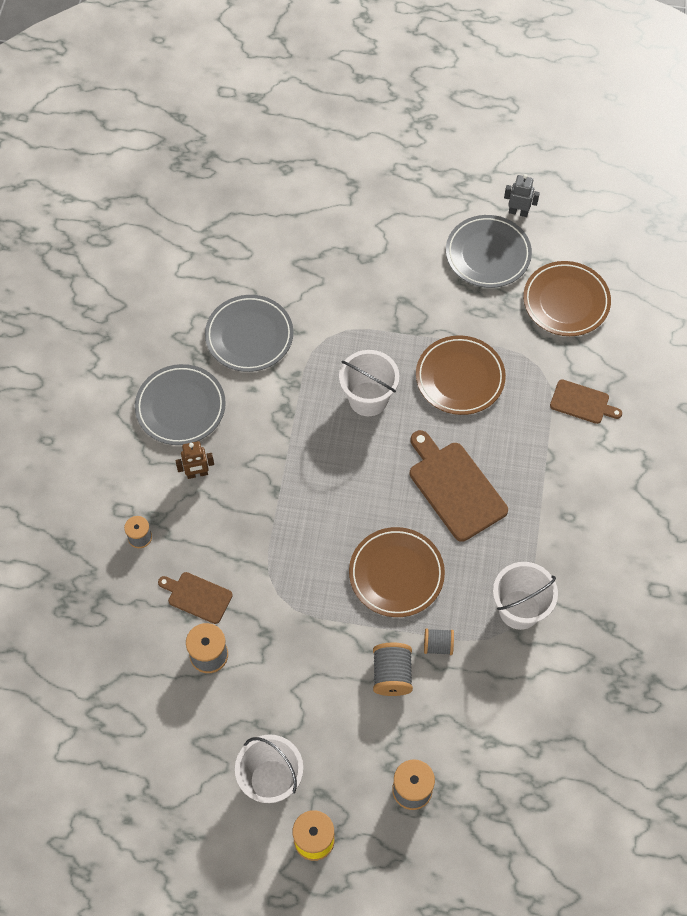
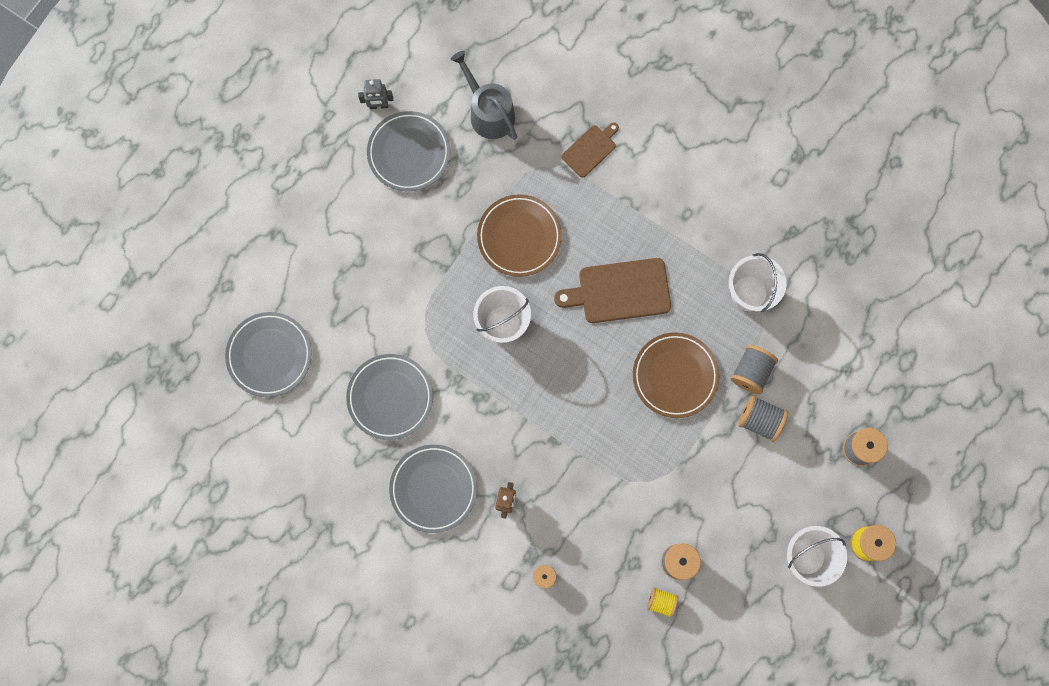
camera: 65 degrees left, 15 degrees up
brown cutting board [158,572,233,624] -> none
grey spool [424,628,454,655] -> grey spool [730,345,778,394], size x1.53
grey robot [504,174,540,217] -> grey robot turned 135 degrees counterclockwise [358,79,393,109]
brown plate [523,261,611,336] -> grey watering can [451,51,517,140]
none -> grey plate [225,312,312,397]
none -> yellow spool [647,588,679,618]

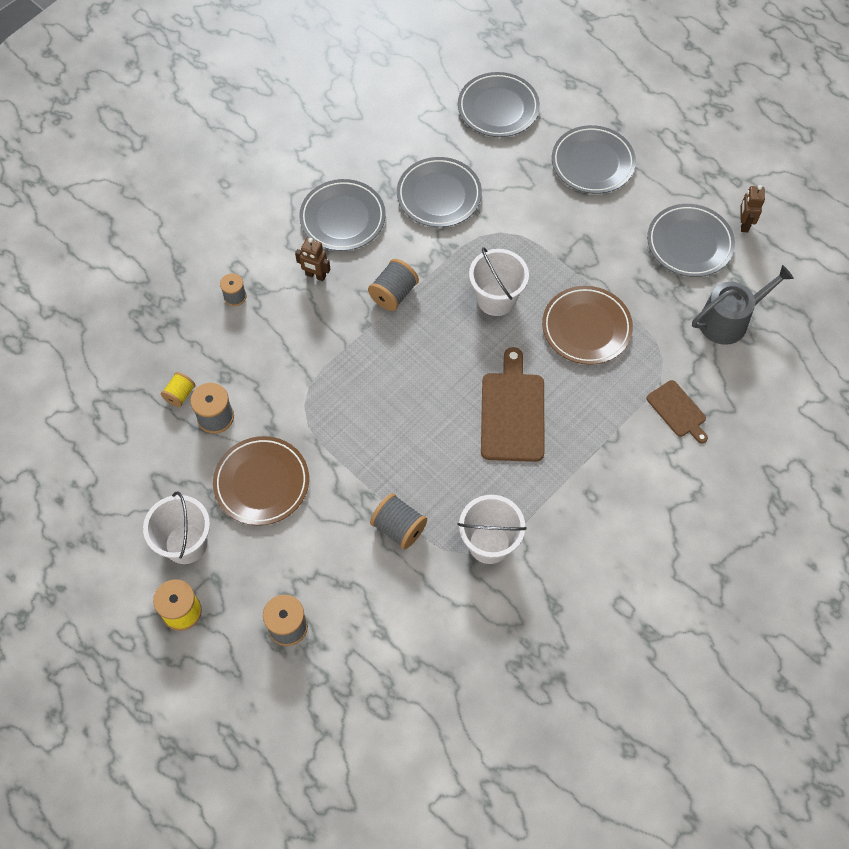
camera: 100 degrees right, 15 degrees down
grey robot [358,79,393,109] -> brown robot [740,185,765,232]
brown plate [633,332,719,418] -> brown plate moved to [213,436,309,526]
grey spool [738,395,788,442] -> grey spool moved to [368,259,419,311]
none -> grey plate [552,125,636,194]

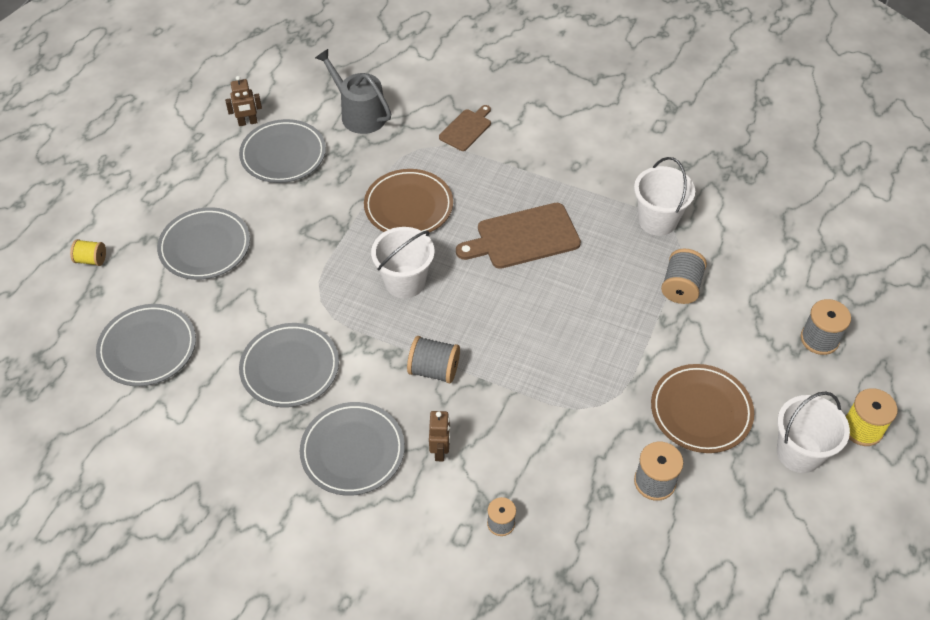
camera: 110 degrees left, 10 degrees down
yellow spool [161,372,195,407] -> yellow spool moved to [70,239,106,266]

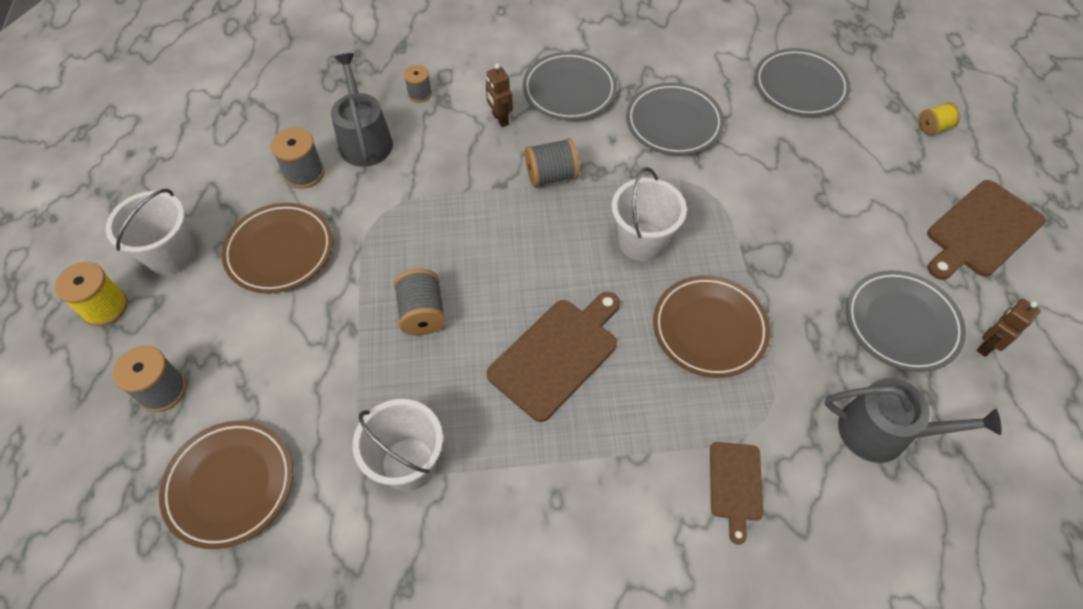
camera: 150 degrees right, 5 degrees up
grey plate [157,207,250,280] -> none
grey spool [661,249,707,304] -> grey spool moved to [394,269,446,336]
none -> brown plate [159,421,293,549]
none -> grey watering can [331,53,393,167]
none -> brown cutting board [927,180,1046,280]

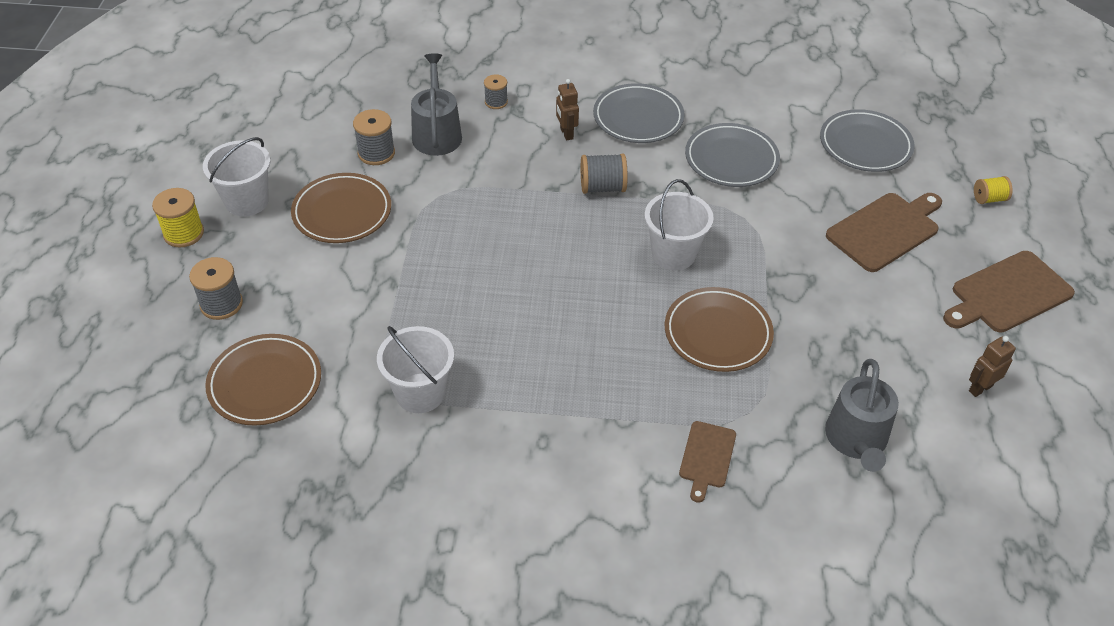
camera: 10 degrees right, 10 degrees down
grey spool [394,269,446,336] -> none
brown cutting board [487,292,620,422] -> brown cutting board moved to [826,193,942,272]
grey watering can [825,378,1002,463] -> grey watering can turned 75 degrees clockwise [825,359,899,472]
grey plate [846,270,966,372] -> none

